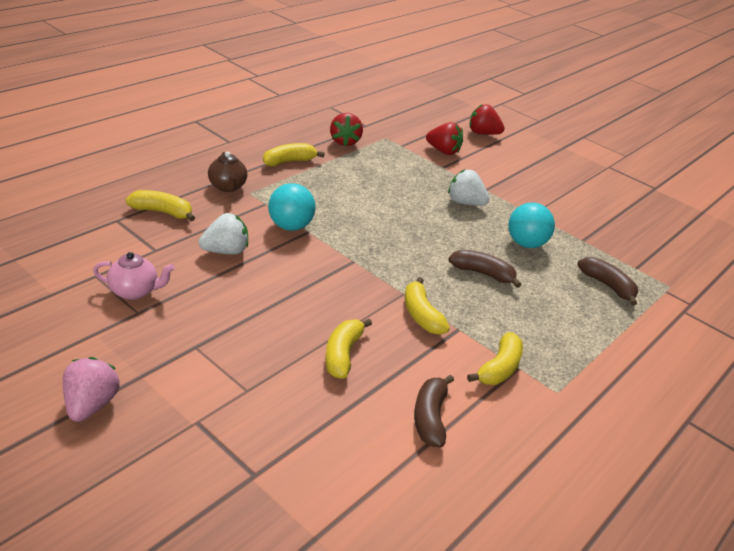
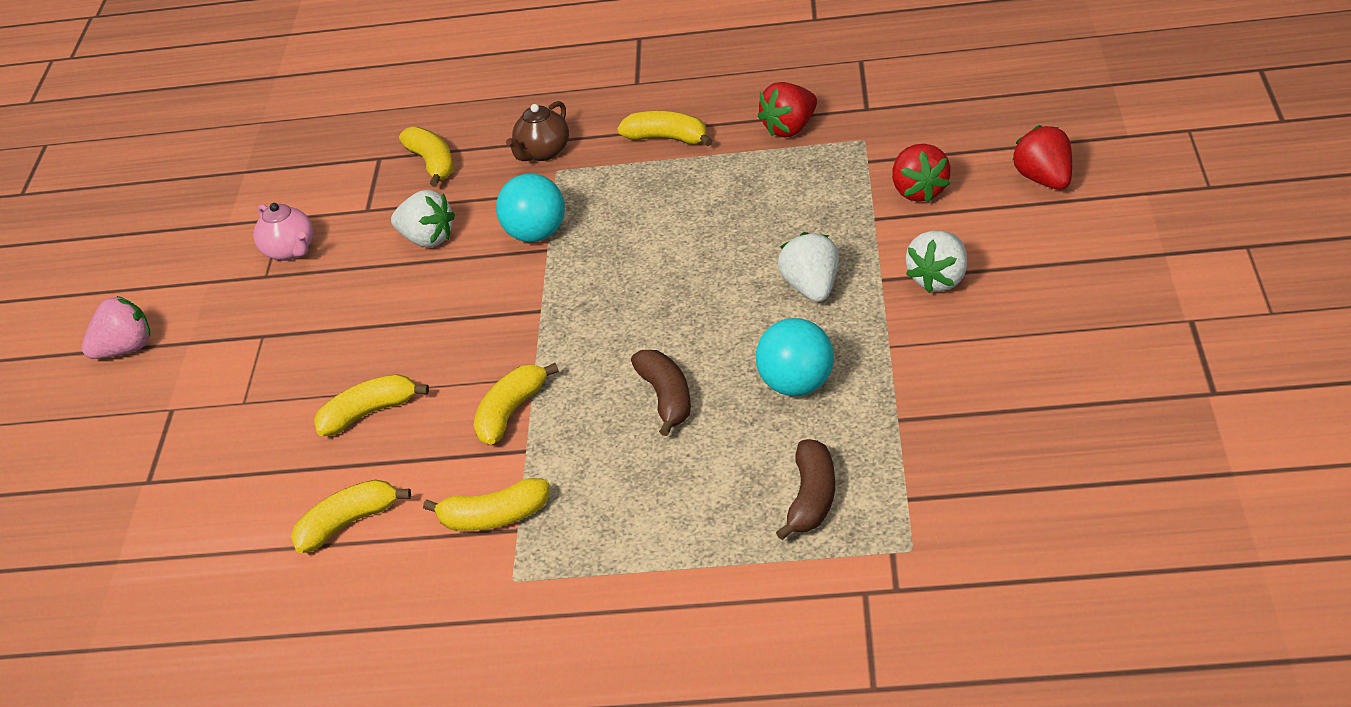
camera: 60 degrees right, 5 degrees up
brown banana [414,375,454,447] -> yellow banana [291,480,411,553]
none -> white strawberry [906,231,967,293]

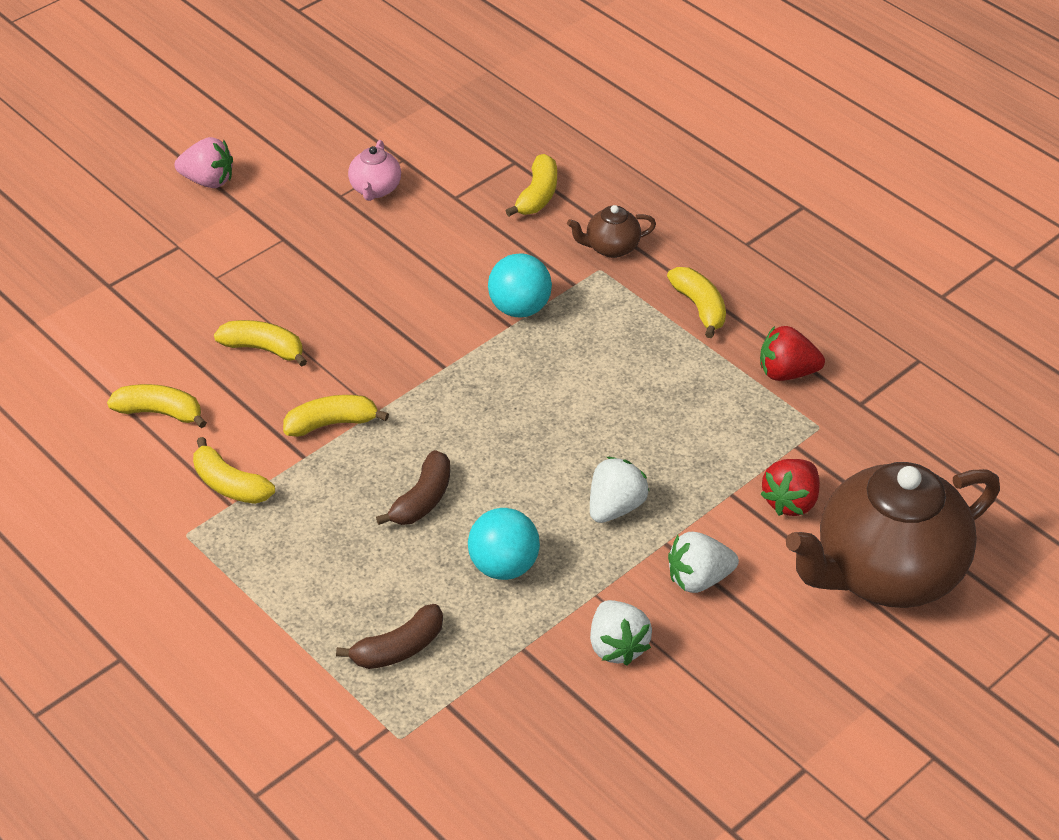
camera: 40 degrees right, 5 degrees up
white strawberry [391,190,455,247] -> white strawberry moved to [590,600,652,666]
red strawberry [1013,125,1072,190] -> brown teapot [786,462,1000,608]

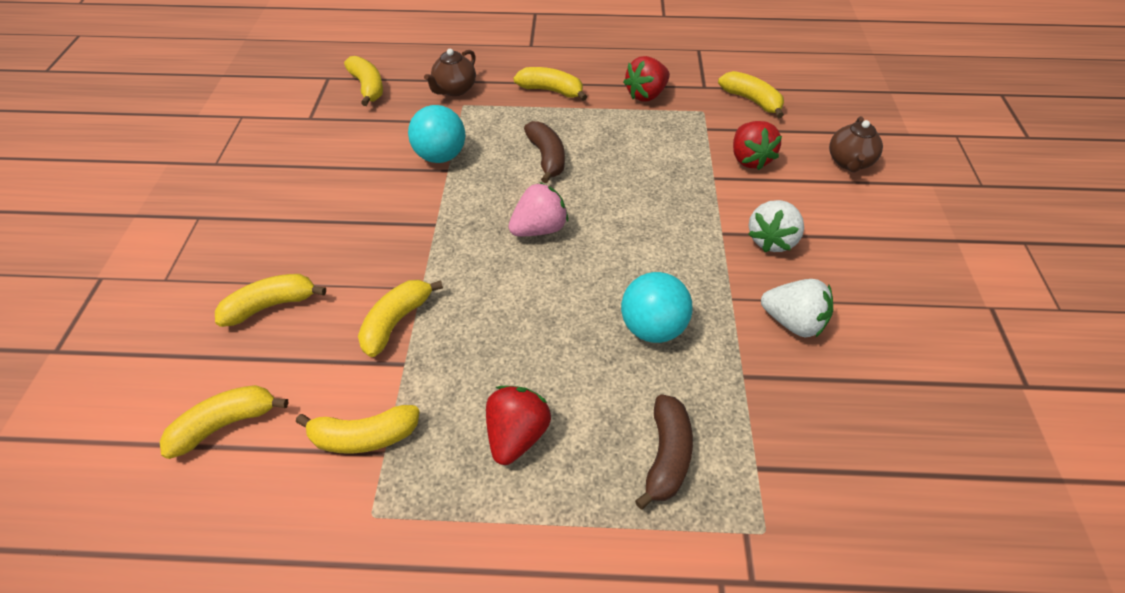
camera: 45 degrees left, 5 degrees up
pink strawberry [174,137,233,188] -> pink strawberry moved to [508,182,568,236]
pink teapot [348,140,401,201] -> none
brown banana [376,450,450,525] -> brown banana moved to [524,121,565,183]
white strawberry [590,457,649,523] -> none
brown teapot [786,462,1000,608] -> brown teapot [829,116,883,173], size x0.42
none -> red strawberry [486,386,551,465]
none -> yellow banana [718,71,784,118]

